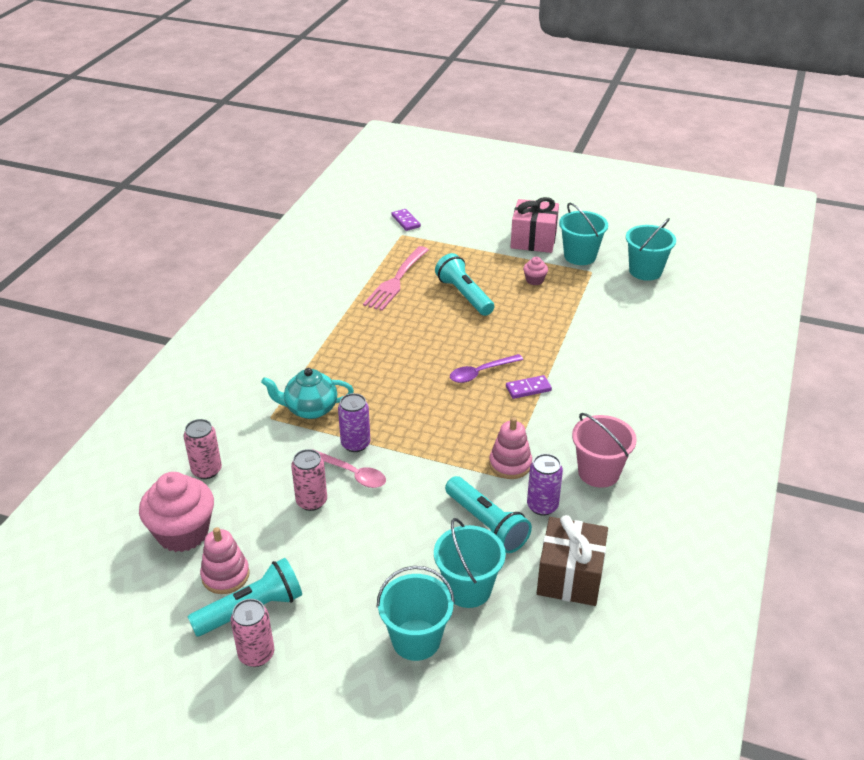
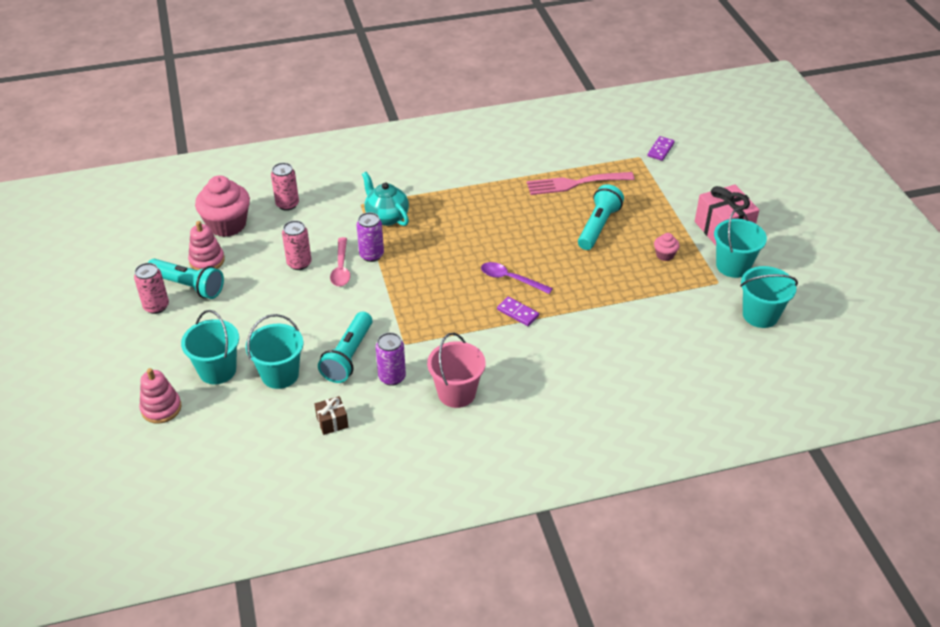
camera: 55 degrees right, 5 degrees up
pink stacking toy [489,417,532,479] -> pink stacking toy moved to [139,368,181,424]
brown gift [537,515,608,606] -> brown gift [315,396,348,435], size x0.51

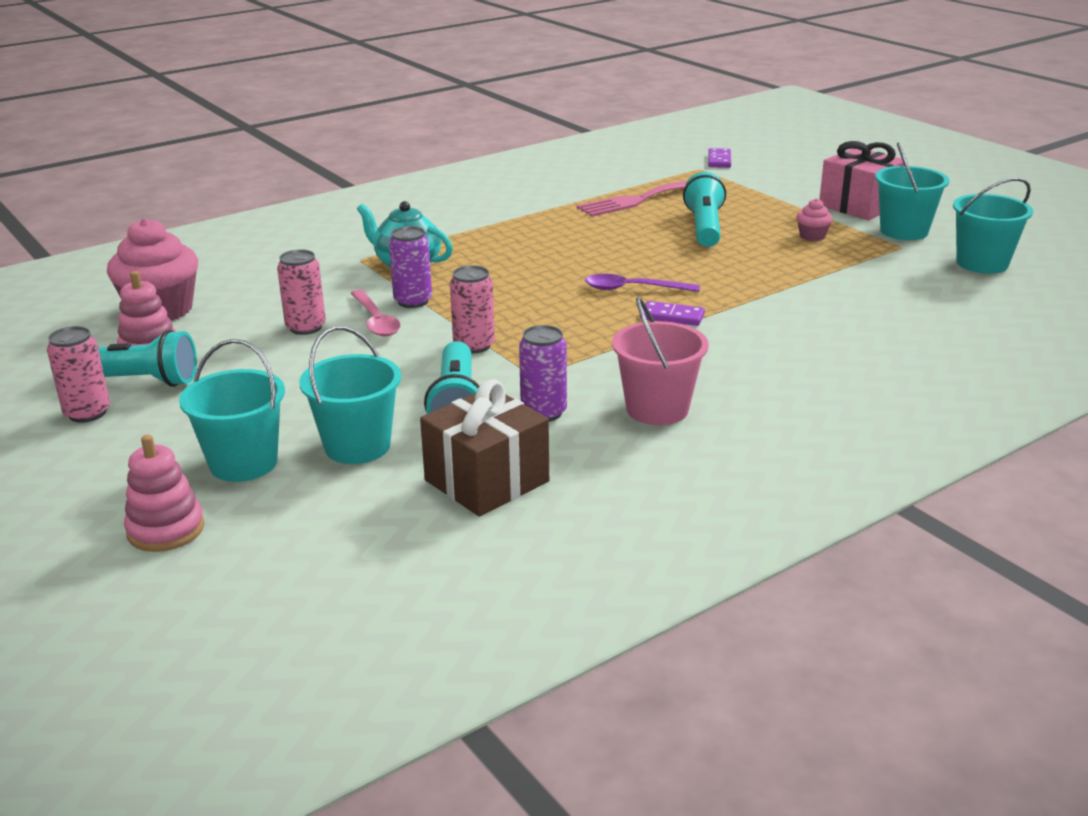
camera: 20 degrees left, 15 degrees down
pink can [271,163,299,211] -> pink can moved to [450,265,495,353]
brown gift [315,396,348,435] -> brown gift [420,379,549,517], size x1.98

